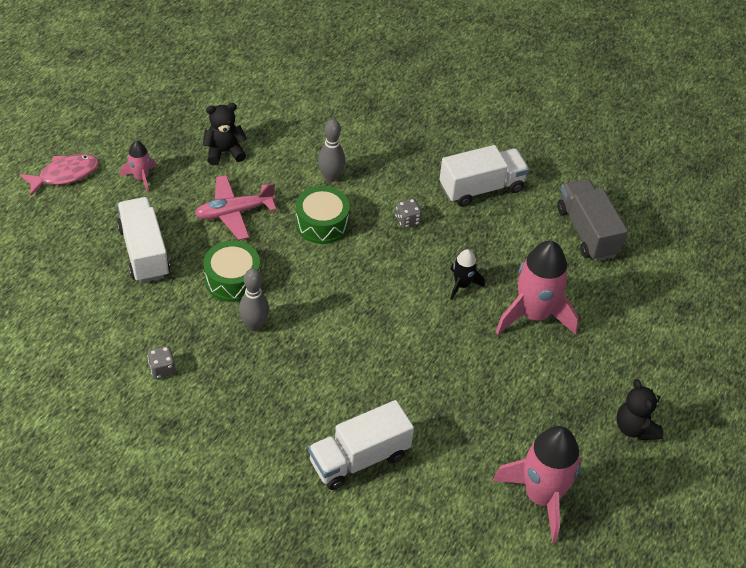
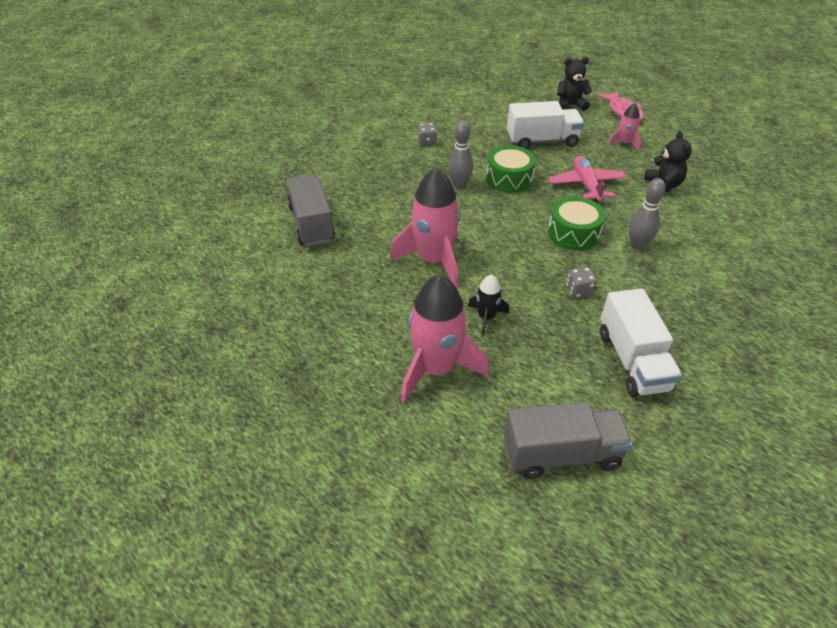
camera: 105 degrees right, 5 degrees down
white truck [308,400,414,490] -> grey truck [287,174,335,246]
pink rocket [493,426,582,543] -> pink rocket moved to [390,167,460,288]
black teddy bear [617,379,663,440] -> black teddy bear moved to [557,57,592,111]

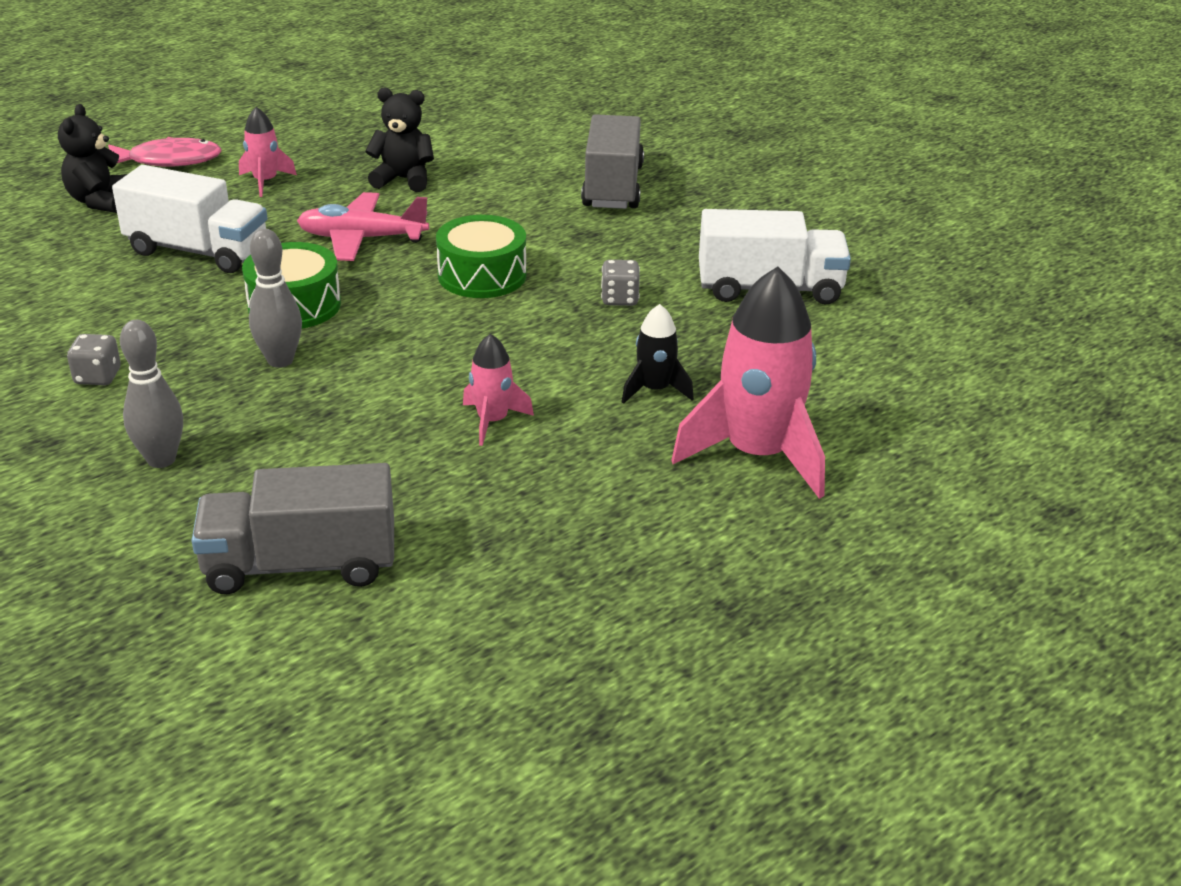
camera: 80 degrees left, 10 degrees down
pink rocket [390,167,460,288] -> pink rocket [463,334,534,446], size x0.49
grey truck [504,402,633,479] -> grey truck moved to [581,114,644,209]
white truck [507,101,584,149] -> white truck turned 105 degrees clockwise [112,165,268,273]
grey bowling pin [629,178,665,250] -> grey bowling pin moved to [120,320,183,468]

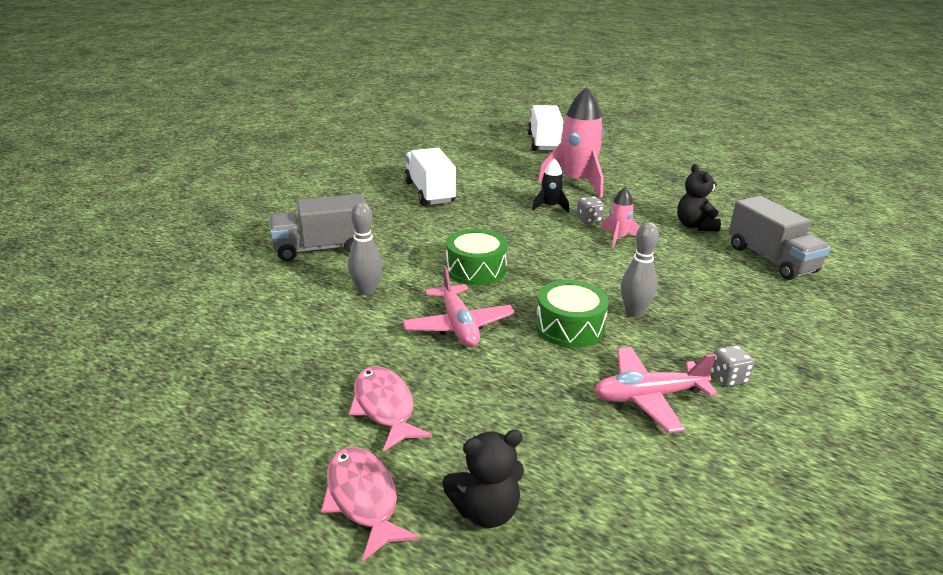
camera: 110 degrees left, 5 degrees down
white truck [112,165,268,273] -> white truck moved to [527,105,563,151]
grey bowling pin [120,320,183,468] -> grey bowling pin moved to [348,202,382,295]
pink rocket [239,107,297,197] -> pink fish [349,366,432,452]
black teddy bear [365,87,434,192] -> black teddy bear moved to [677,164,721,232]
grey dice [601,260,640,306] -> grey dice moved to [576,196,604,224]
none -> pink plane [594,347,718,433]

